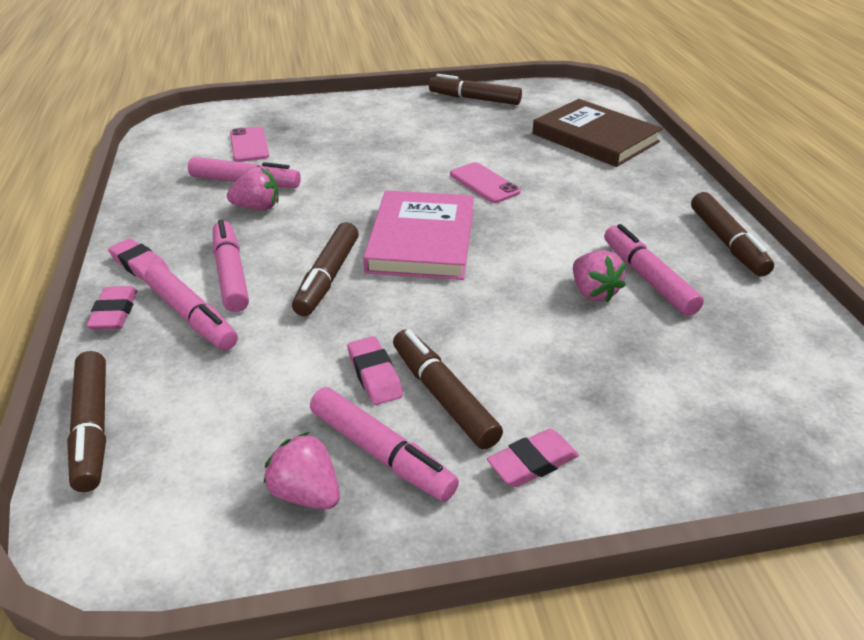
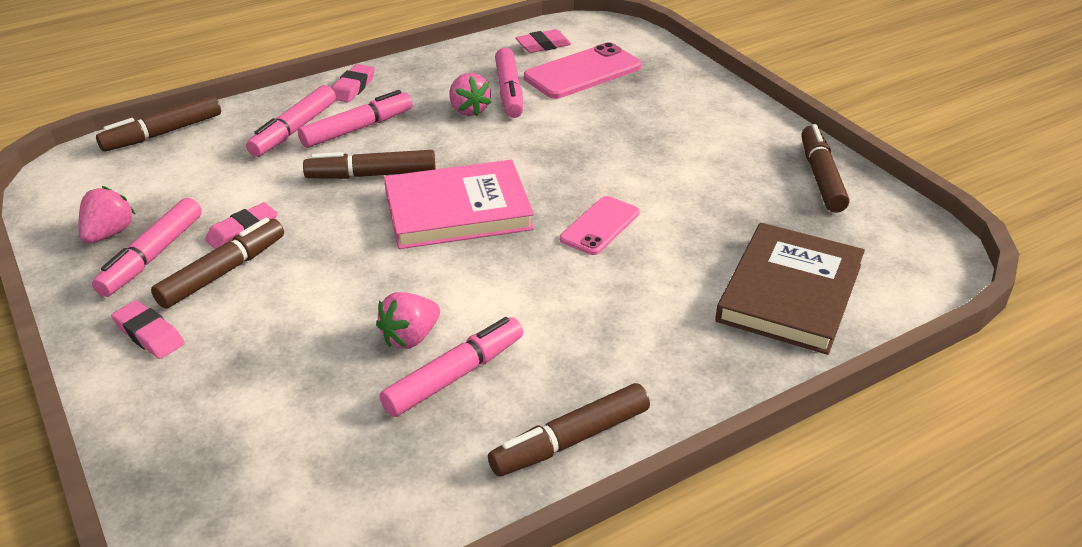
camera: 70 degrees right, 0 degrees up
pink eraser [86,286,137,330] -> pink eraser moved to [515,29,571,53]
pink phone [230,127,269,162] -> pink phone [524,42,642,99], size x1.58

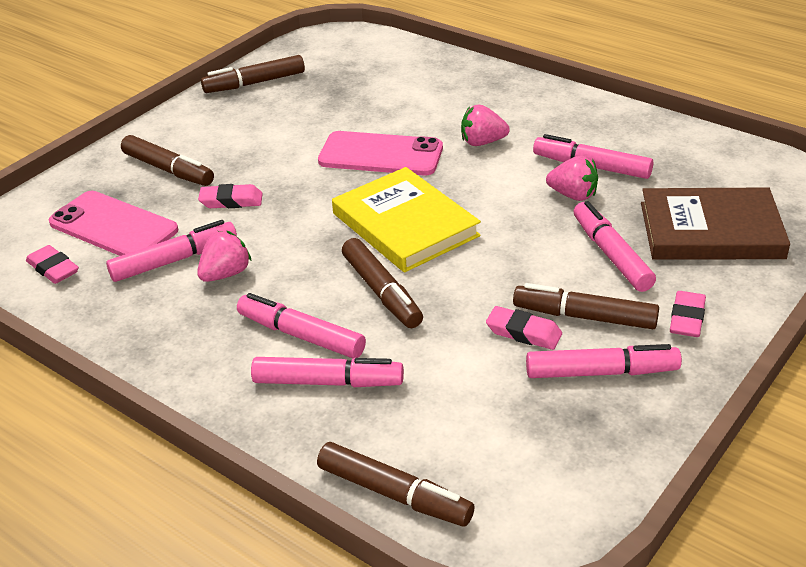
camera: 110 degrees left, 0 degrees up
pink strawberry [78,186,135,243] -> pink strawberry moved to [461,104,510,146]
pink eraser [332,64,375,103] -> pink eraser moved to [198,184,263,208]
pink book [384,160,534,249] -> yellow book [332,167,481,273]
brown marker [488,383,650,477] -> brown marker moved to [121,135,214,186]
pink phone [560,196,639,255] -> pink phone [318,131,443,175], size x1.58
brown book [715,223,865,355] -> brown book moved to [641,187,790,260]
none -> pink marker [574,201,656,292]

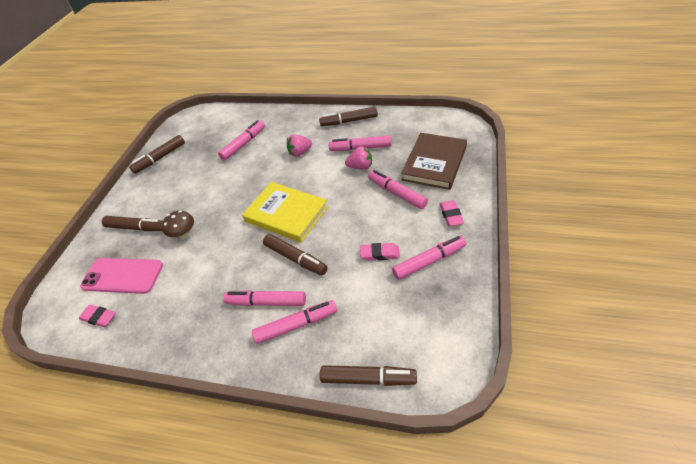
camera: 20 degrees left, 10 degrees up
pink marker [106,220,237,282] -> pink marker moved to [218,120,265,161]
pink strawberry [197,231,252,282] -> none
pink eraser [198,184,263,208] -> brown mushroom [162,210,194,239]
pink phone [318,131,443,175] -> none
brown marker [513,283,659,329] -> brown marker moved to [319,107,378,126]
brown book [641,187,790,260] -> brown book turned 45 degrees counterclockwise [401,133,467,190]

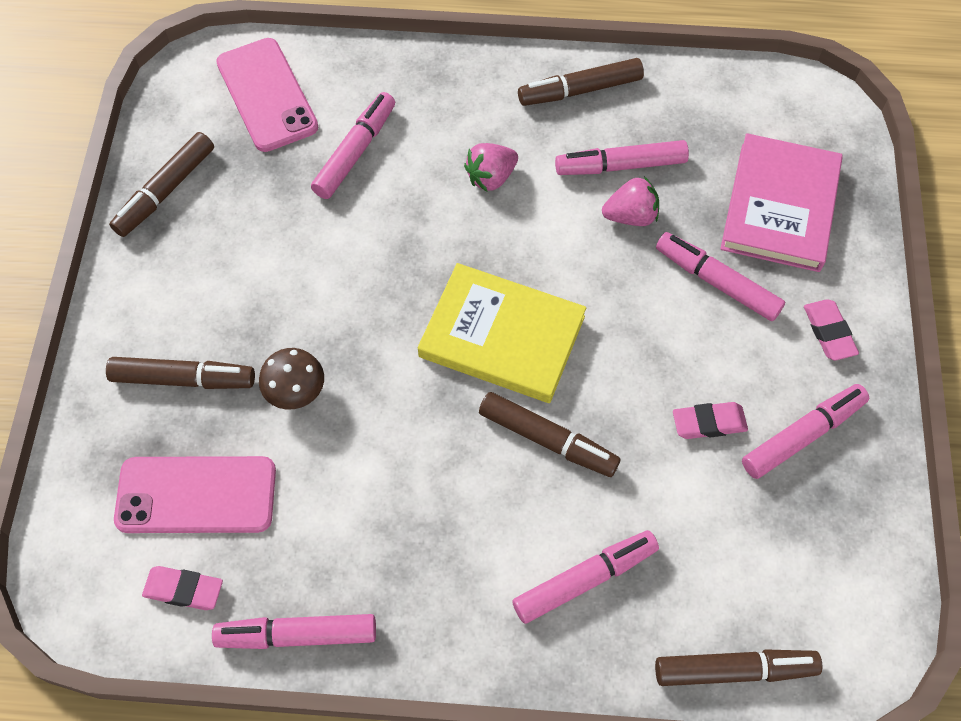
camera: 15 degrees left, 15 degrees up
pink marker [223,290,306,306] -> pink marker moved to [212,614,376,649]
brown book [401,133,467,190] -> pink book [720,133,843,272]
none -> pink phone [216,38,318,152]

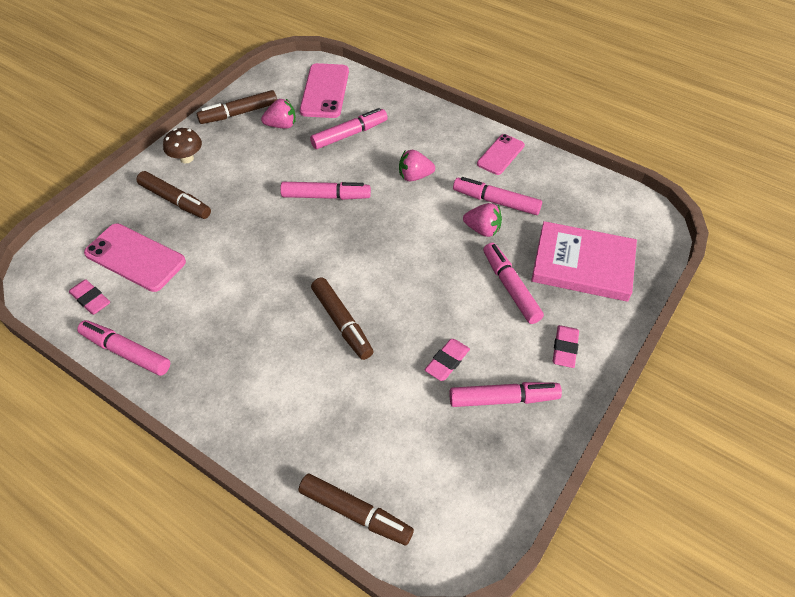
camera: 30 degrees right, 10 degrees down
brown mushroom [259,348,324,410] -> brown mushroom moved to [163,128,202,163]
yellow book [418,263,586,403] -> none
pink marker [512,530,659,624] -> pink marker moved to [280,182,371,200]
brown marker [518,58,644,106] -> pink phone [477,134,525,175]
pink eraser [673,402,748,439] -> pink eraser turned 75 degrees counterclockwise [425,339,470,381]
pink book [720,133,843,272] -> pink book turned 60 degrees clockwise [531,221,637,302]
none -> pink strawberry [261,99,296,129]

